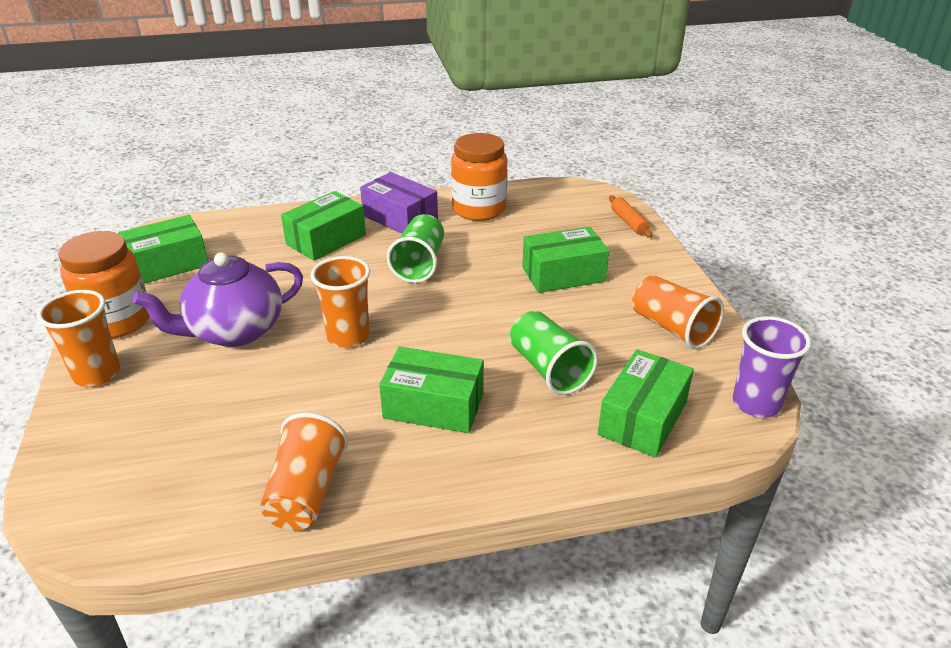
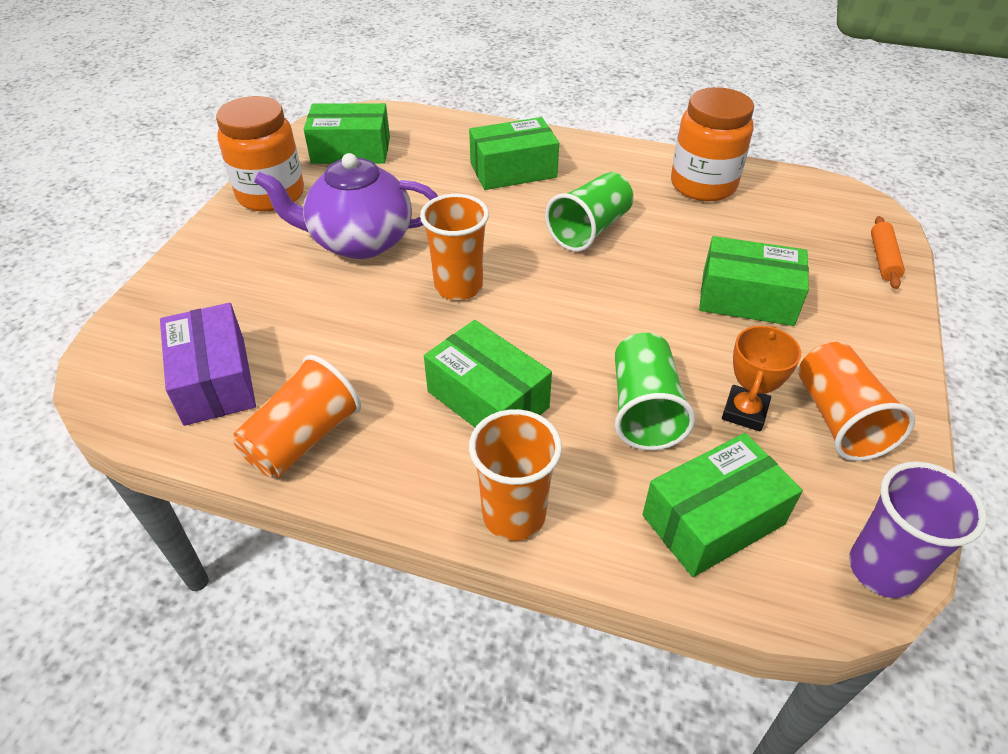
camera: 30 degrees right, 10 degrees up
orange cup [37,290,120,387] -> orange cup moved to [469,409,562,541]
purple box [360,172,438,234] -> purple box moved to [160,303,256,426]
none -> orange trophy [722,326,801,431]

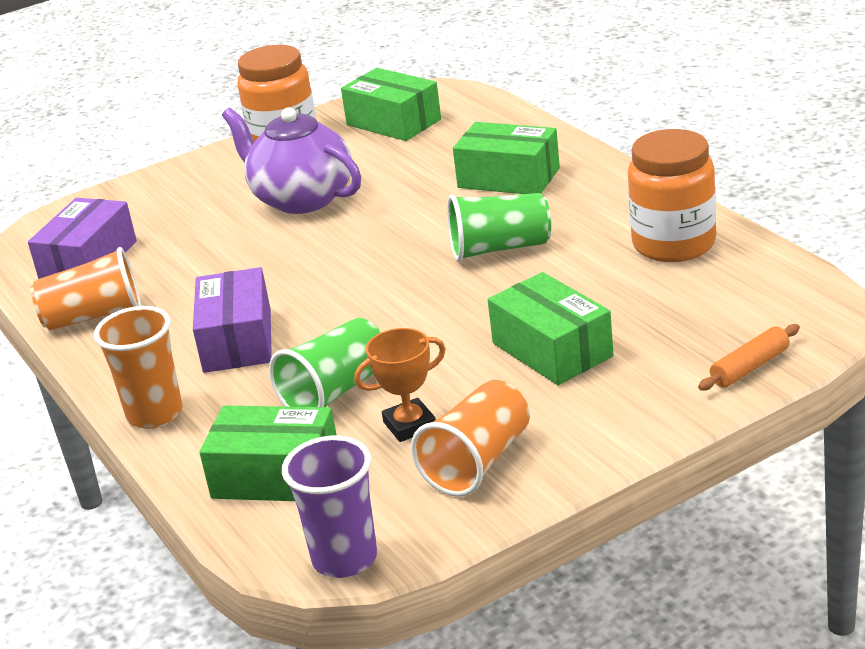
camera: 45 degrees right, 15 degrees down
orange cup [420,194,489,301] -> none
green box [424,320,552,427] -> purple box [193,267,272,373]

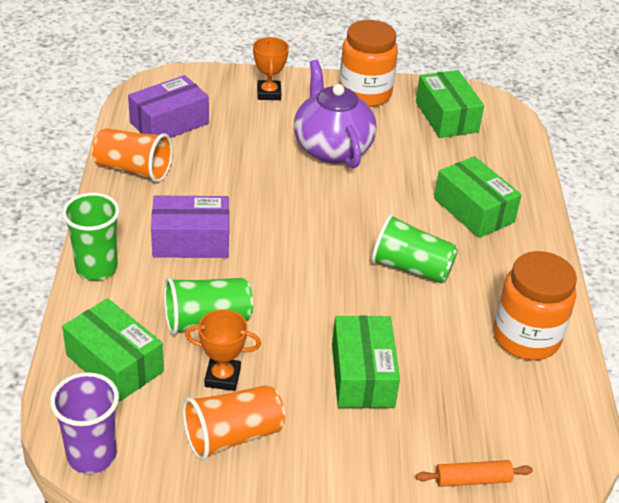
camera: 25 degrees right, 10 degrees up
orange cup [94,306,183,429] -> green cup [62,193,120,280]
purple box [193,267,272,373] -> purple box turned 60 degrees clockwise [151,195,229,258]
none -> orange trophy [253,37,289,100]

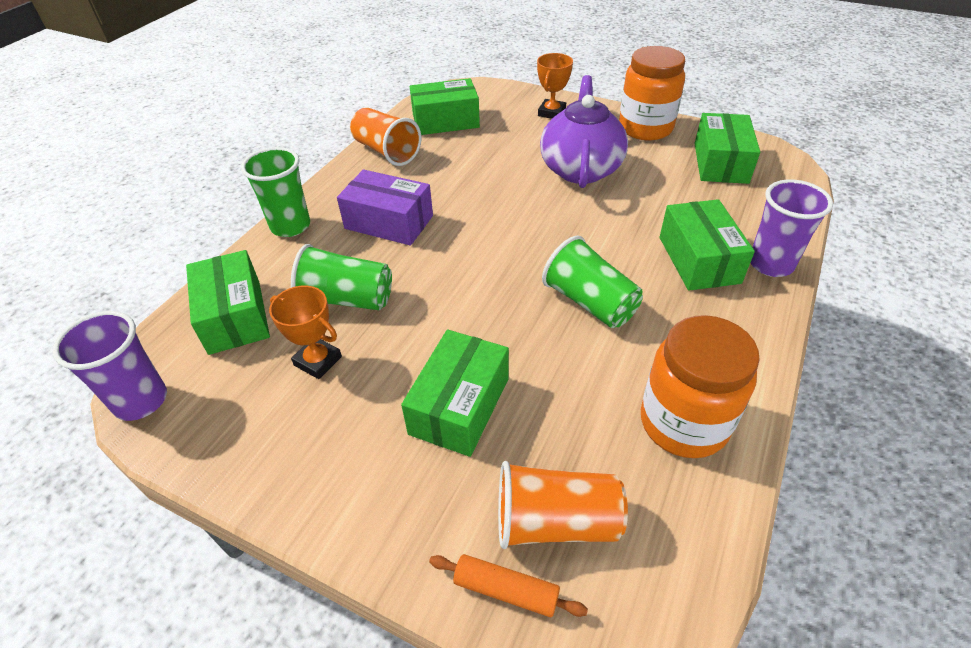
camera: 30 degrees right, 5 degrees up
purple box [128,75,209,138] -> green box [410,78,480,135]
orange cup [183,385,285,461] -> orange cup moved to [498,461,628,549]
none -> purple cup [751,179,833,277]

